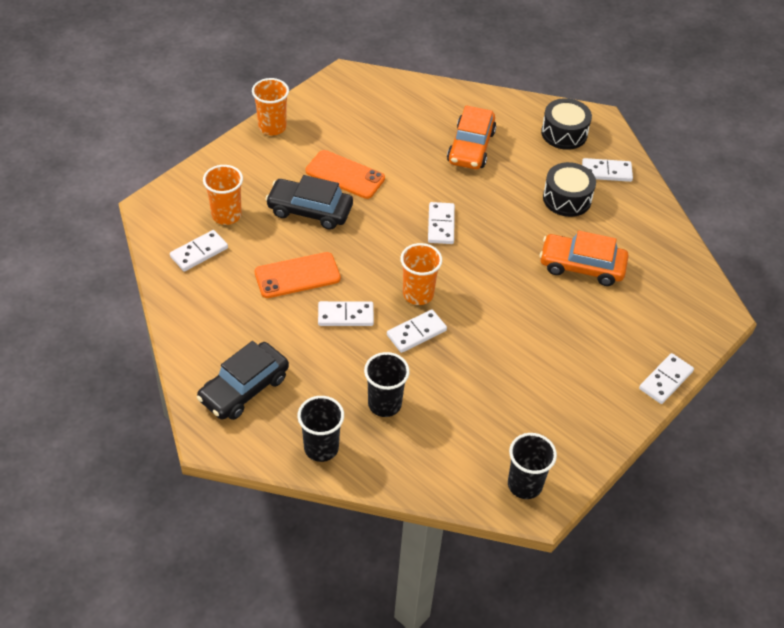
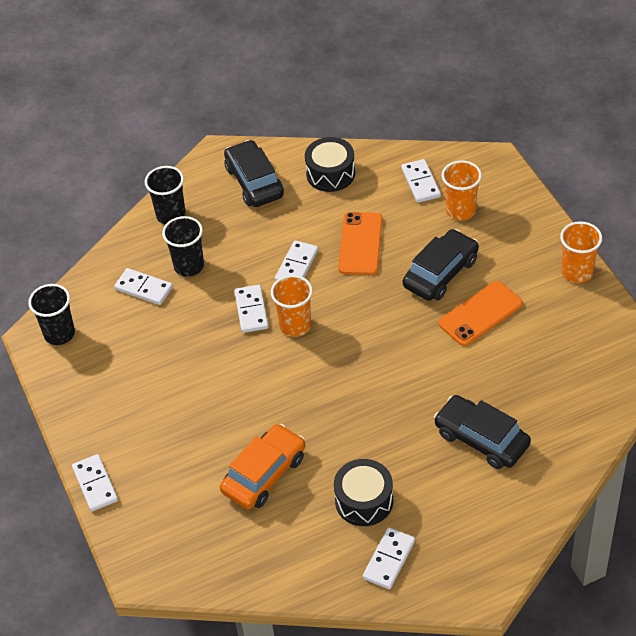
camera: 120 degrees right, 0 degrees up
white domino [428,202,455,244] -> white domino moved to [114,268,173,305]
orange car [447,105,496,169] -> black car [434,395,531,469]
black drum [541,98,592,150] -> black drum moved to [305,137,355,192]

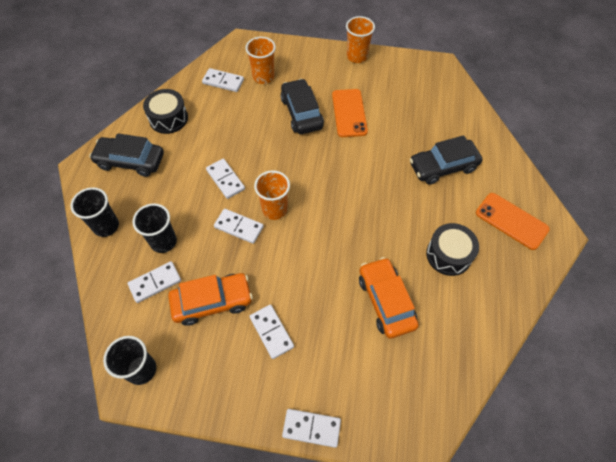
camera: 60 degrees left, 10 degrees up
orange phone [338,212,383,275] -> orange phone moved to [476,193,550,250]
white domino [363,527,415,589] -> white domino moved to [250,305,294,359]
none -> orange car [168,273,253,326]

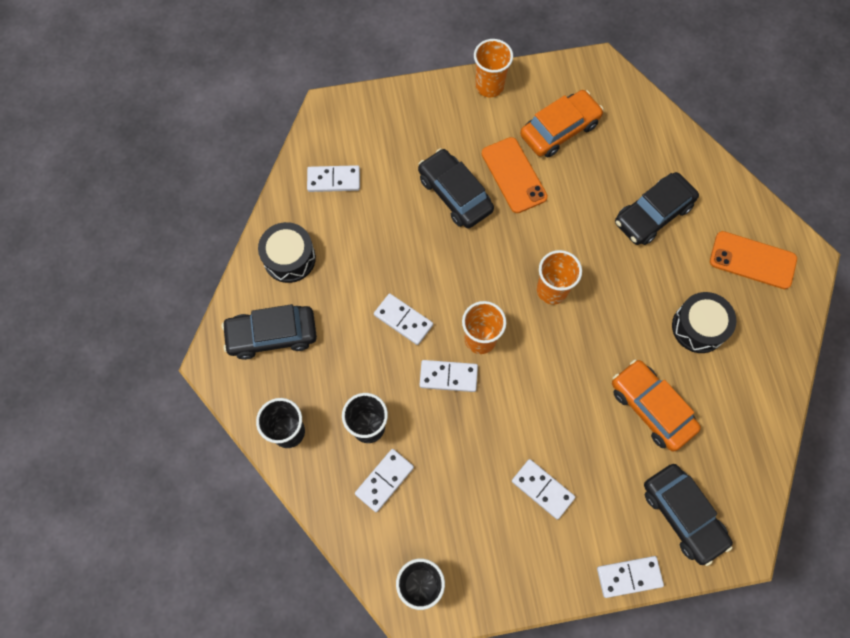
camera: 20 degrees left, 10 degrees up
orange car [168,273,253,326] -> orange car moved to [520,90,604,157]
orange cup [245,37,276,84] -> orange cup moved to [537,250,582,305]
none -> black car [644,464,733,566]

